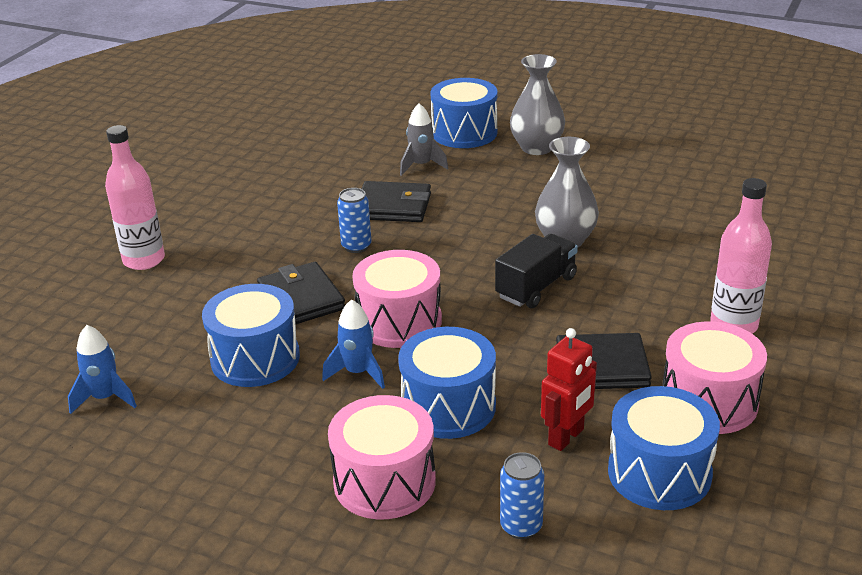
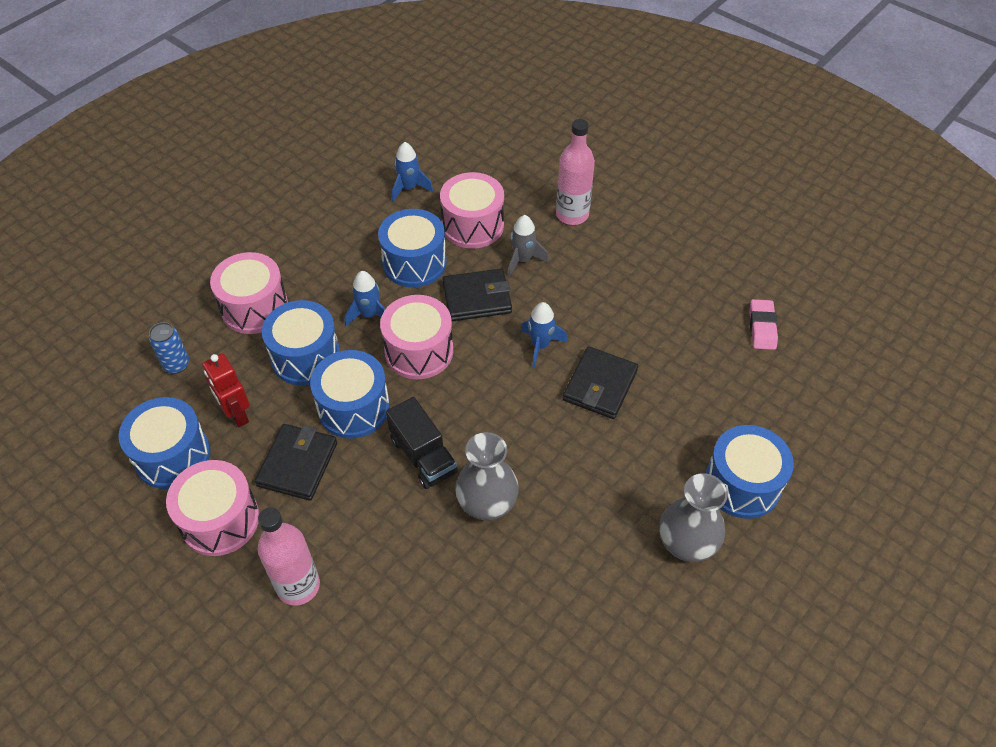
camera: 105 degrees right, 20 degrees up
blue can [337,188,371,253] -> blue rocket [521,302,567,368]
grey rocket [400,103,448,176] -> grey rocket moved to [508,215,549,277]
none -> blue drum [310,350,390,439]
none -> pink drum [440,172,504,249]
none -> pink eraser [749,299,778,350]

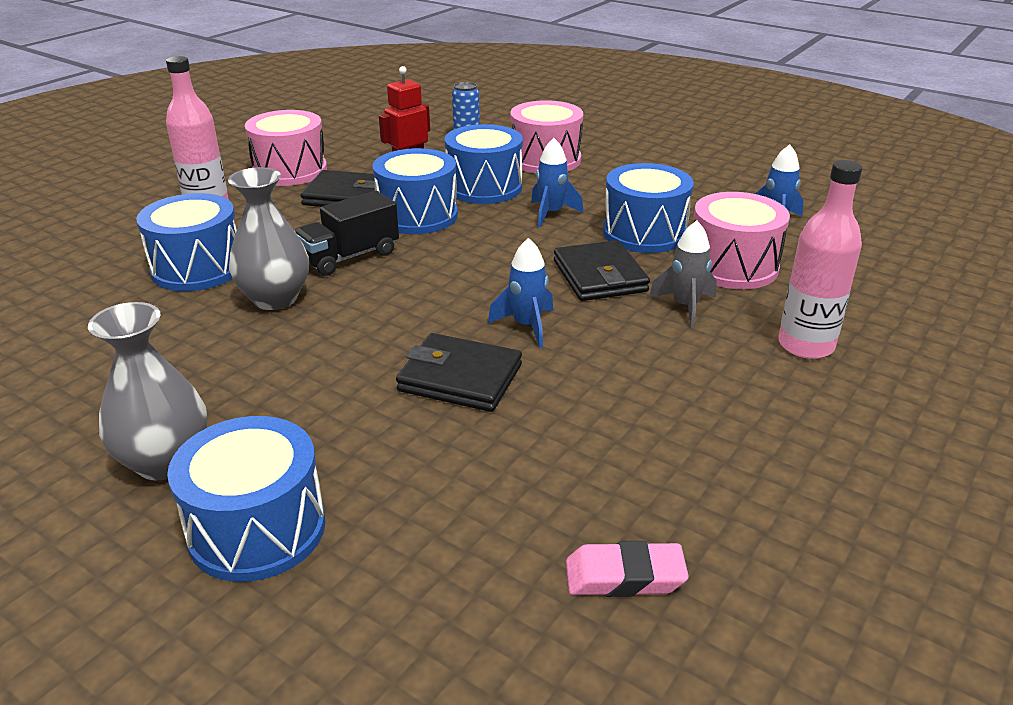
camera: 85 degrees right, 20 degrees down
blue drum [119,397,210,489] -> blue drum moved to [136,193,237,291]
pink drum [380,295,453,379] -> none

